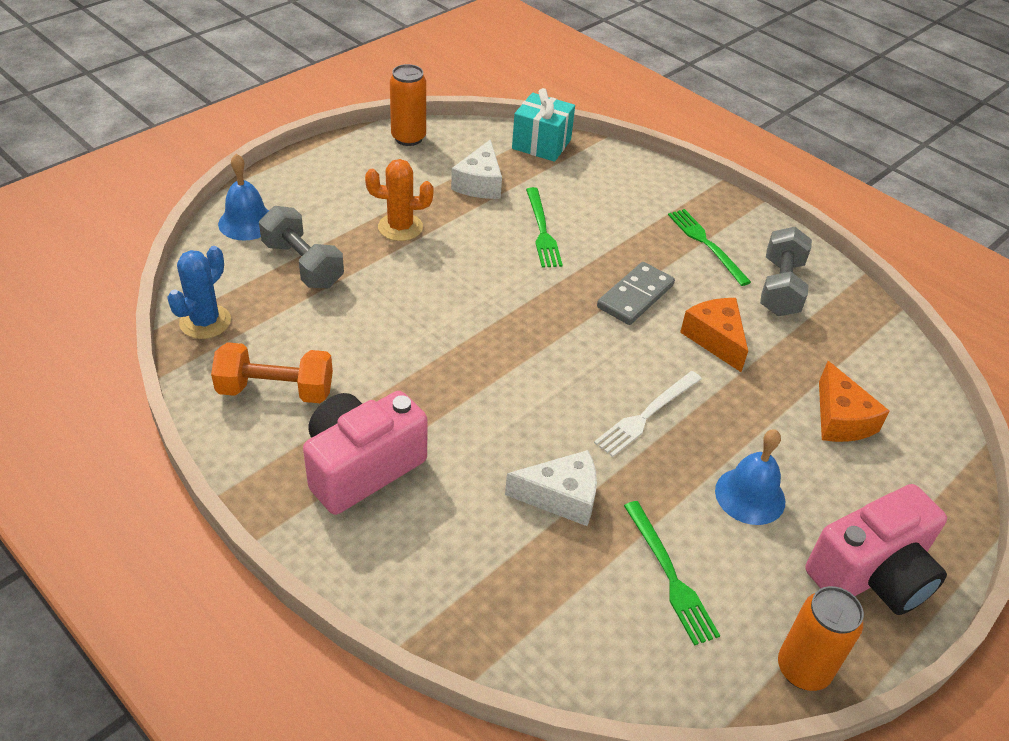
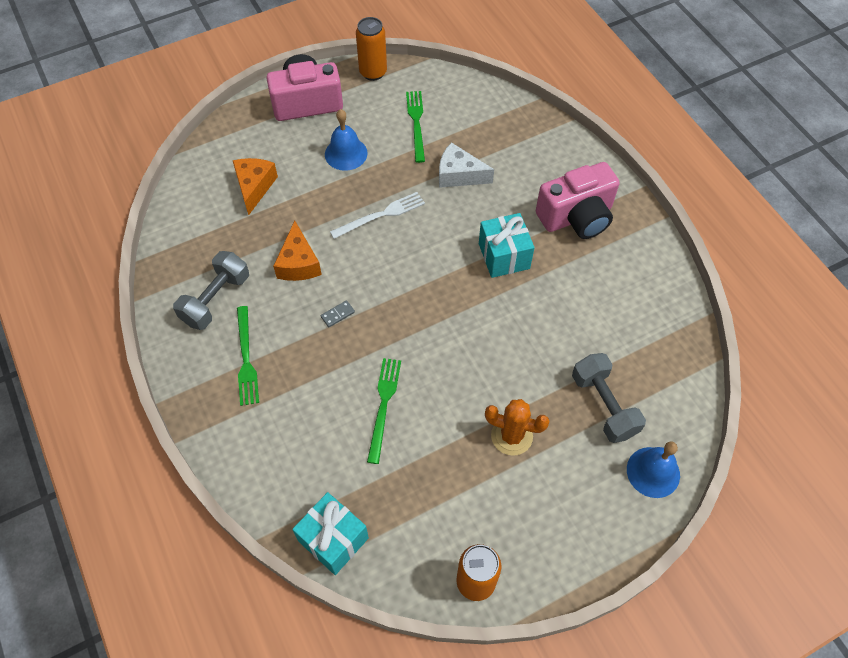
camera: 160 degrees left, 15 degrees up
blue cactus [167,246,231,339] -> none
orange dumbbell [211,342,333,403] -> none
white cheese [451,139,502,199] -> none
grey domino [597,262,675,325] -> grey domino [321,300,355,327], size x0.47
none -> turquoise gift [479,213,534,278]

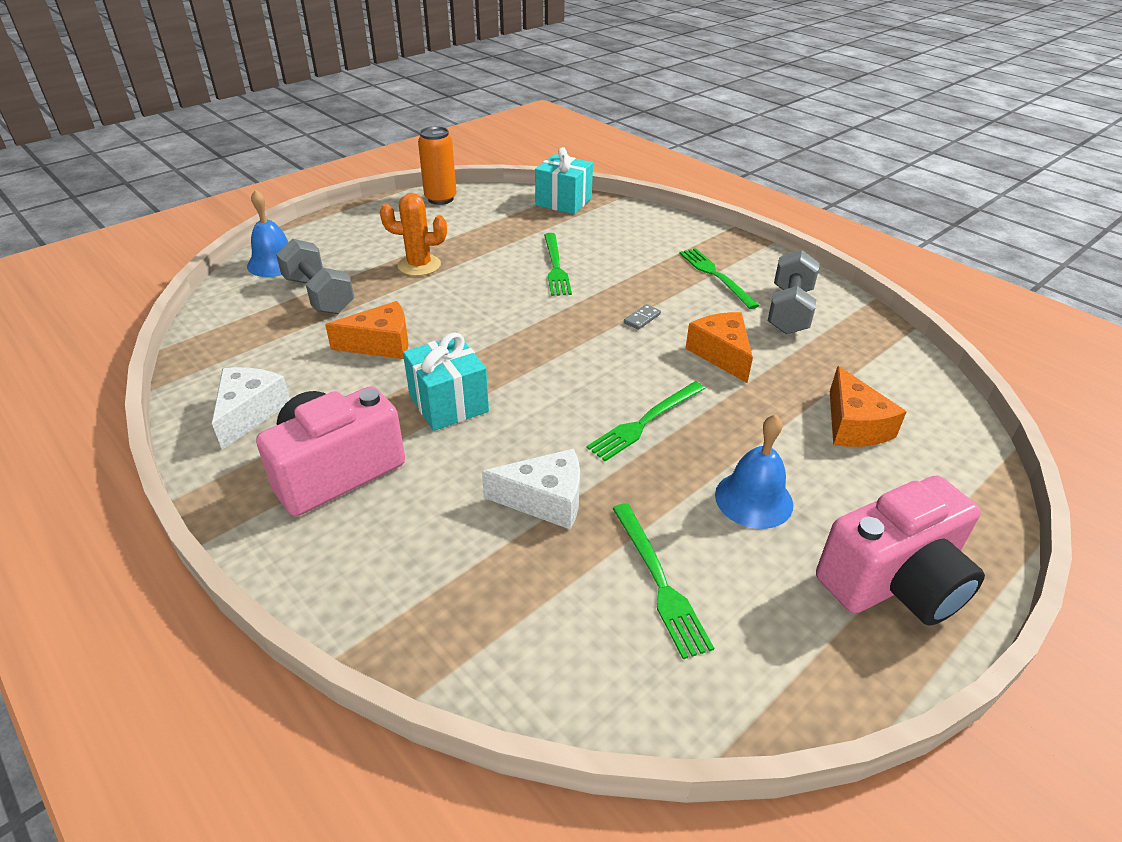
camera: 165 degrees right, 20 degrees down
white fork [330,192,425,239] -> green fork [586,381,705,461]
orange can [356,17,387,81] -> none
none -> white cheese [212,367,290,450]
none -> orange cheese [325,301,408,359]

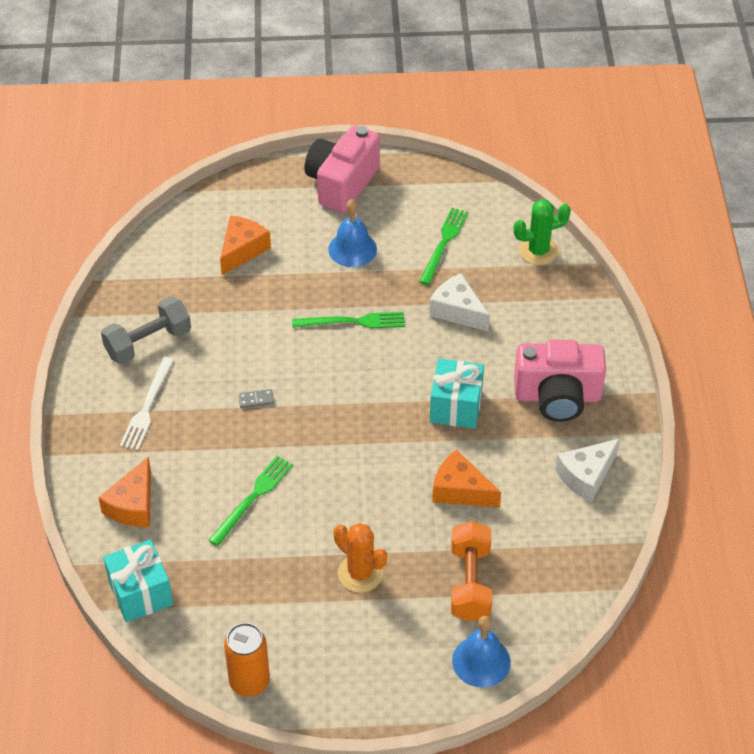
camera: 140 degrees left, 10 degrees up
grey dumbbell [276,239,354,314] -> orange dumbbell [451,521,492,622]
green fork [679,248,760,309] -> white fork [120,357,174,450]
orange cheese [685,312,753,383] -> orange cheese moved to [98,457,151,527]
pink camera [816,475,985,626] -> pink camera turned 75 degrees counterclockwise [304,125,380,213]
none -> green cactus [513,199,571,265]

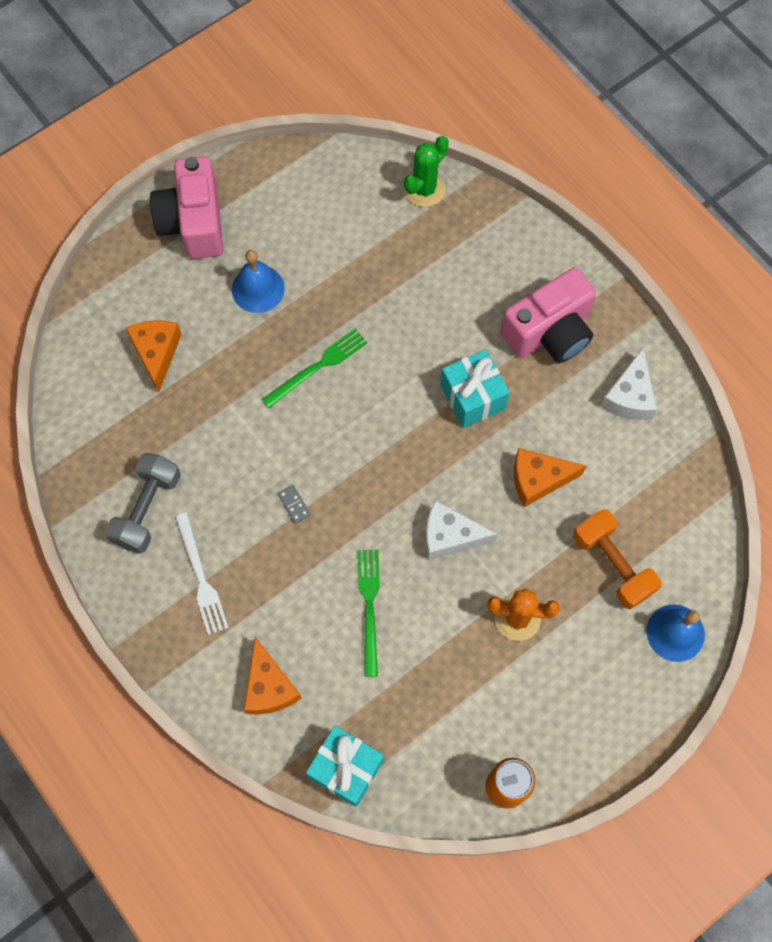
camera: 35 degrees left, 20 degrees up
grey domino [238,389,274,408] -> grey domino turned 75 degrees counterclockwise [278,485,311,524]
green fork [419,208,468,285] -> none
white cheese [429,273,490,332] -> white cheese moved to [426,500,498,560]

